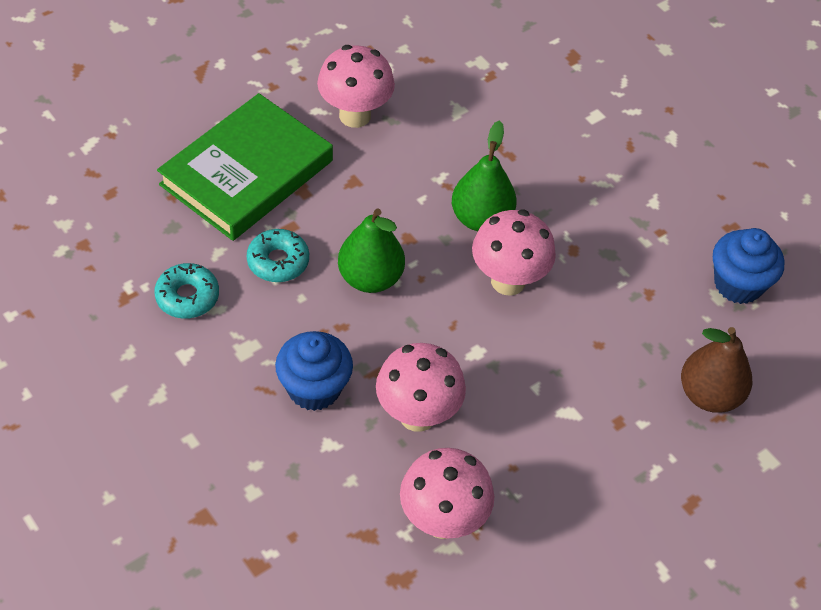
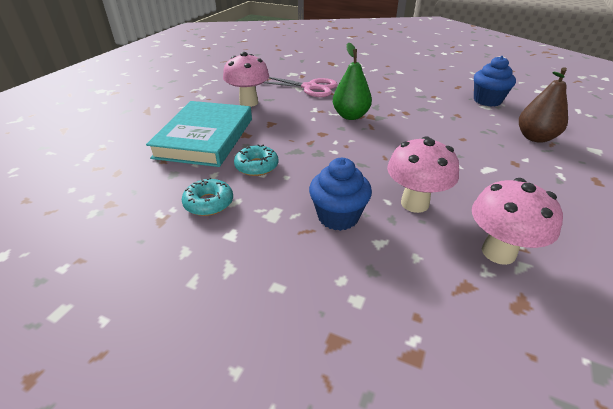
camera: 25 degrees left, 15 degrees down
green book [157,93,333,241] -> turquoise book [146,101,252,167]
green pear [338,209,405,293] -> none
pink mushroom [472,210,556,296] -> none
none -> pink scissors [264,77,338,97]

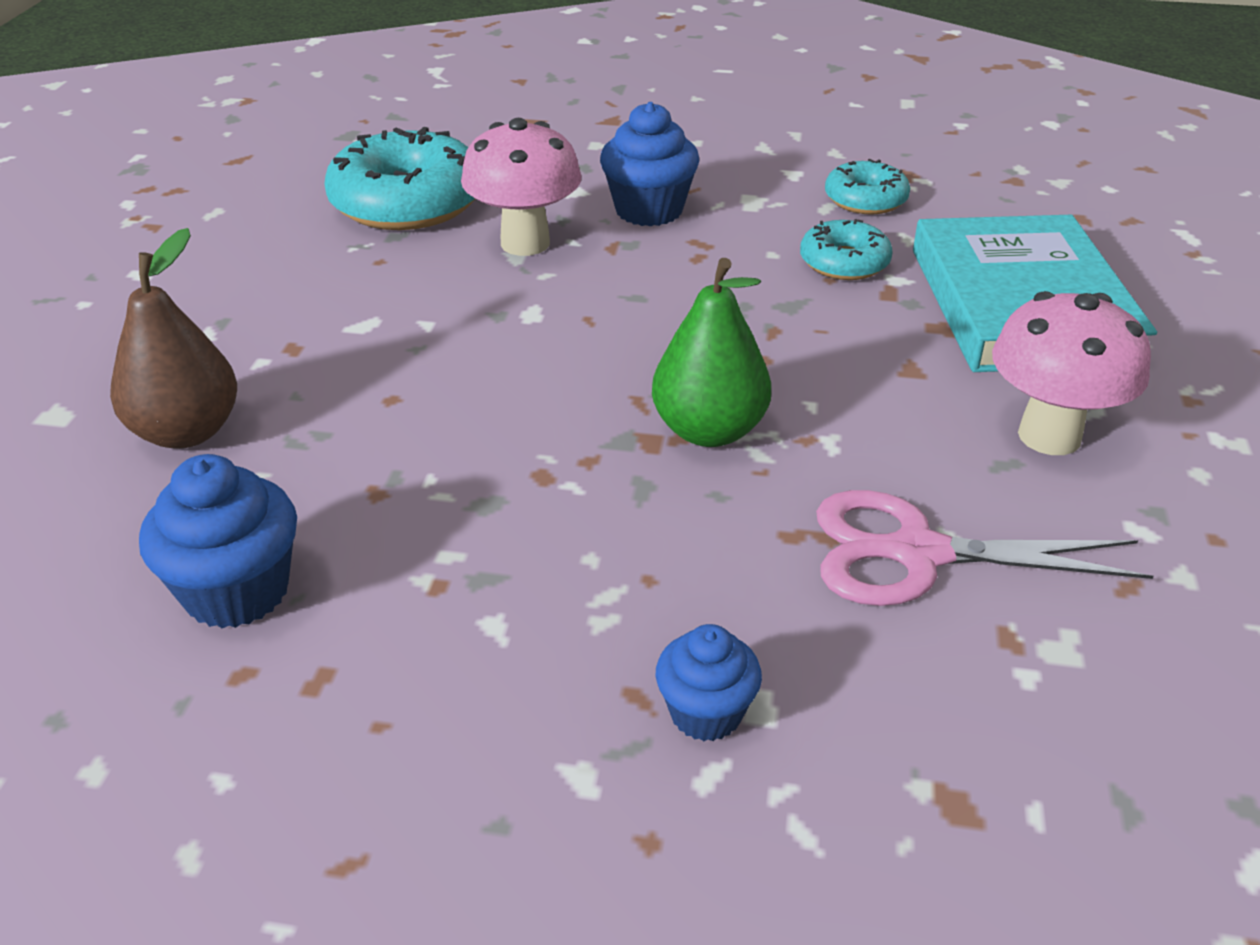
camera: 165 degrees right, 0 degrees up
pink mushroom [472,178,563,265] -> turquoise donut [324,127,475,230]
none -> blue cupcake [656,624,762,741]

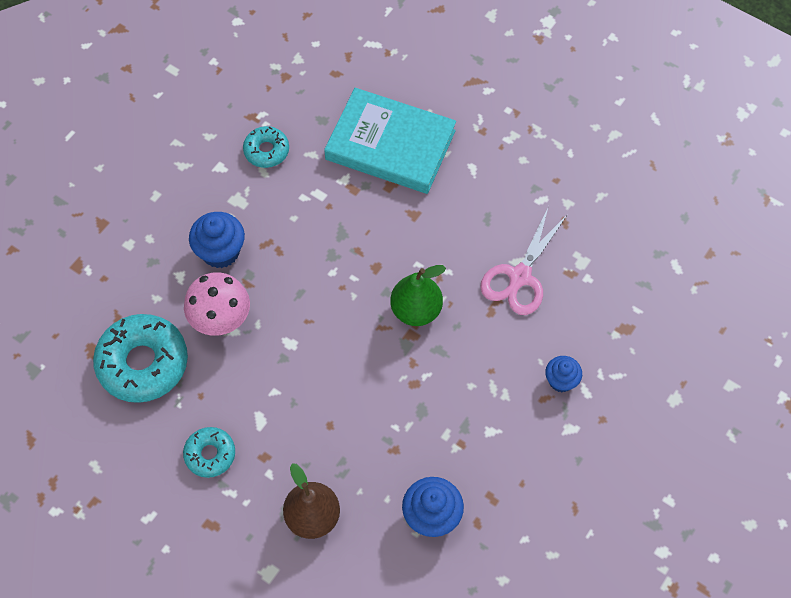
camera: 65 degrees left, 25 degrees up
turquoise donut [800,219,893,280] -> turquoise donut moved to [183,427,235,478]
pink mushroom [992,291,1151,455] -> none

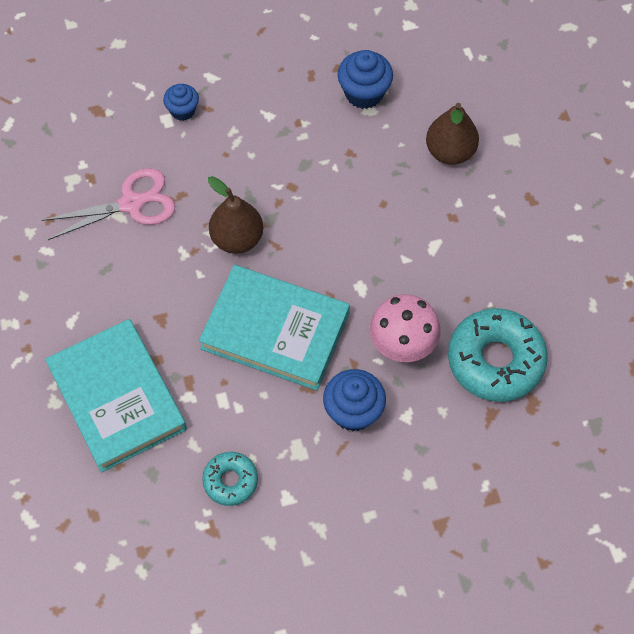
camera: 140 degrees left, 0 degrees up
turquoise donut [183,427,235,478] -> none
green pear [390,265,446,326] -> brown pear [208,176,263,254]
none -> turquoise book [199,265,350,391]

